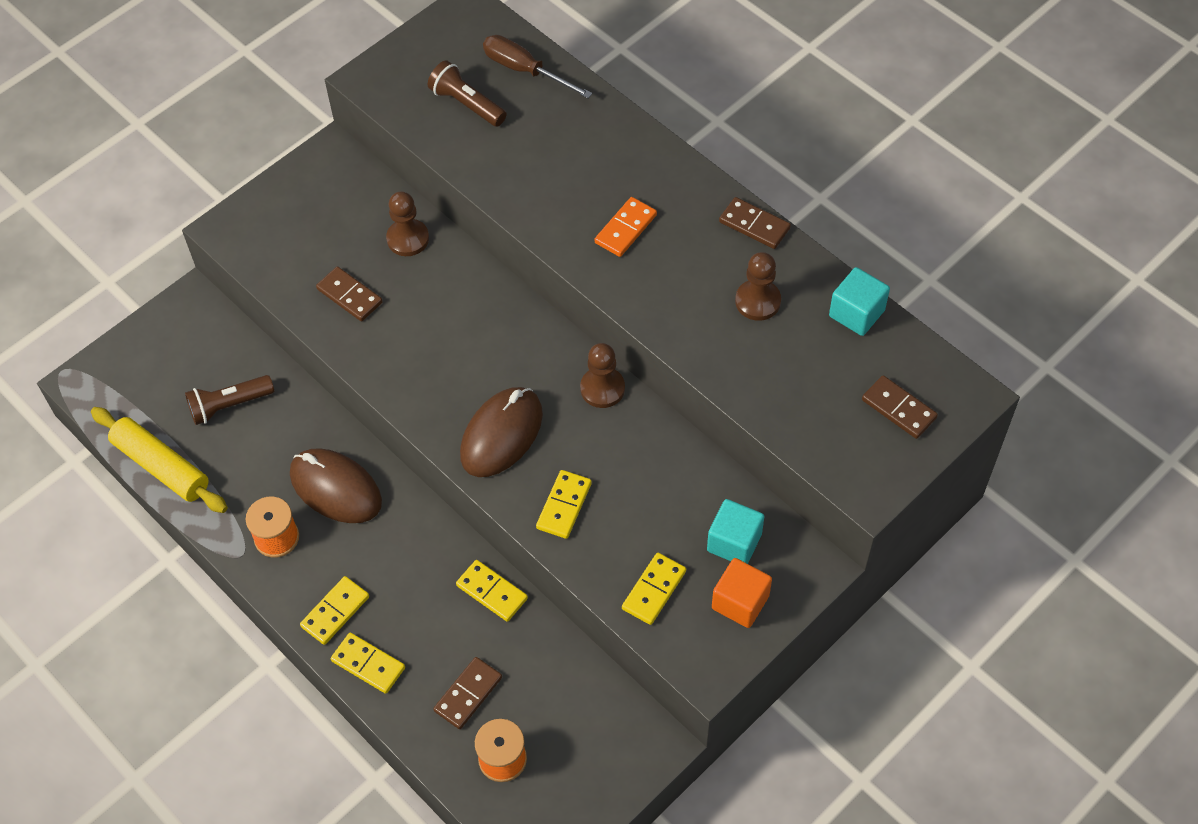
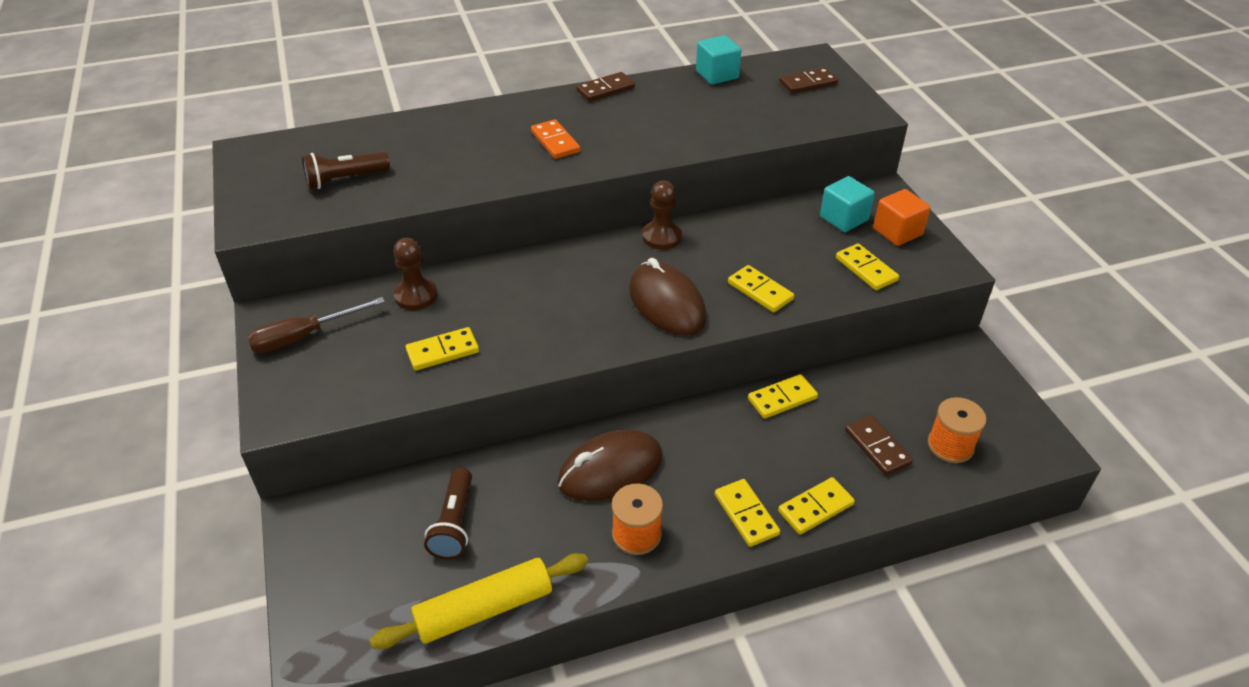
camera: 65 degrees left, 15 degrees down
brown domino [316,267,383,321] -> yellow domino [406,327,479,371]
brown screwdriver [483,35,592,98] -> brown screwdriver moved to [247,297,385,353]
brown pawn [735,252,781,321] -> none

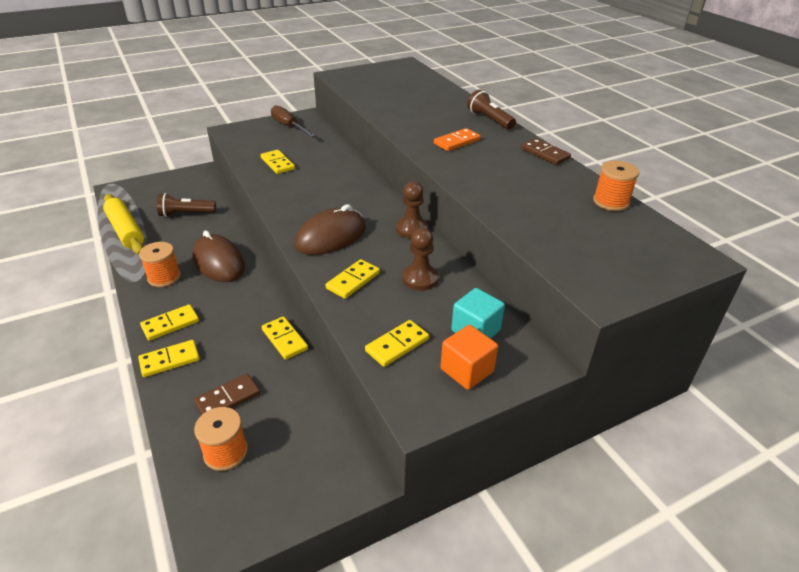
camera: 80 degrees right, 5 degrees down
brown flashlight [302,152,390,189] -> brown flashlight moved to [467,90,516,130]
brown pawn [394,238,438,310] -> brown pawn moved to [402,228,439,290]
turquoise cube [696,35,741,85] -> orange spool [593,161,639,211]
yellow domino [778,477,855,535] -> yellow domino turned 75 degrees counterclockwise [138,340,200,377]
brown domino [779,67,838,94] -> none

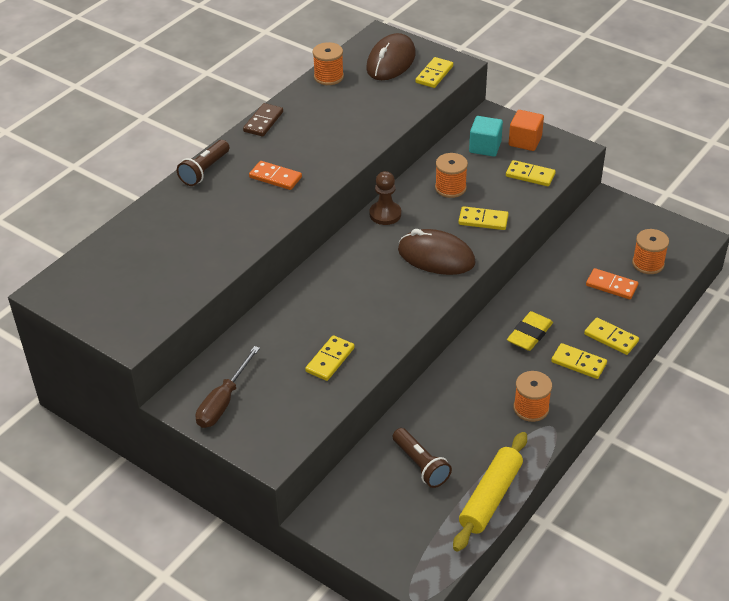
camera: 115 degrees left, 5 degrees up
brown mouse [193,230,245,282] -> brown mouse moved to [366,33,416,80]
brown domino [194,373,260,414] -> orange domino [586,268,638,300]
yellow domino [261,316,308,360] -> yellow domino moved to [415,57,453,88]
brown pawn [402,228,439,290] -> orange spool [435,153,468,198]
none -> yellow eraser [507,311,553,351]

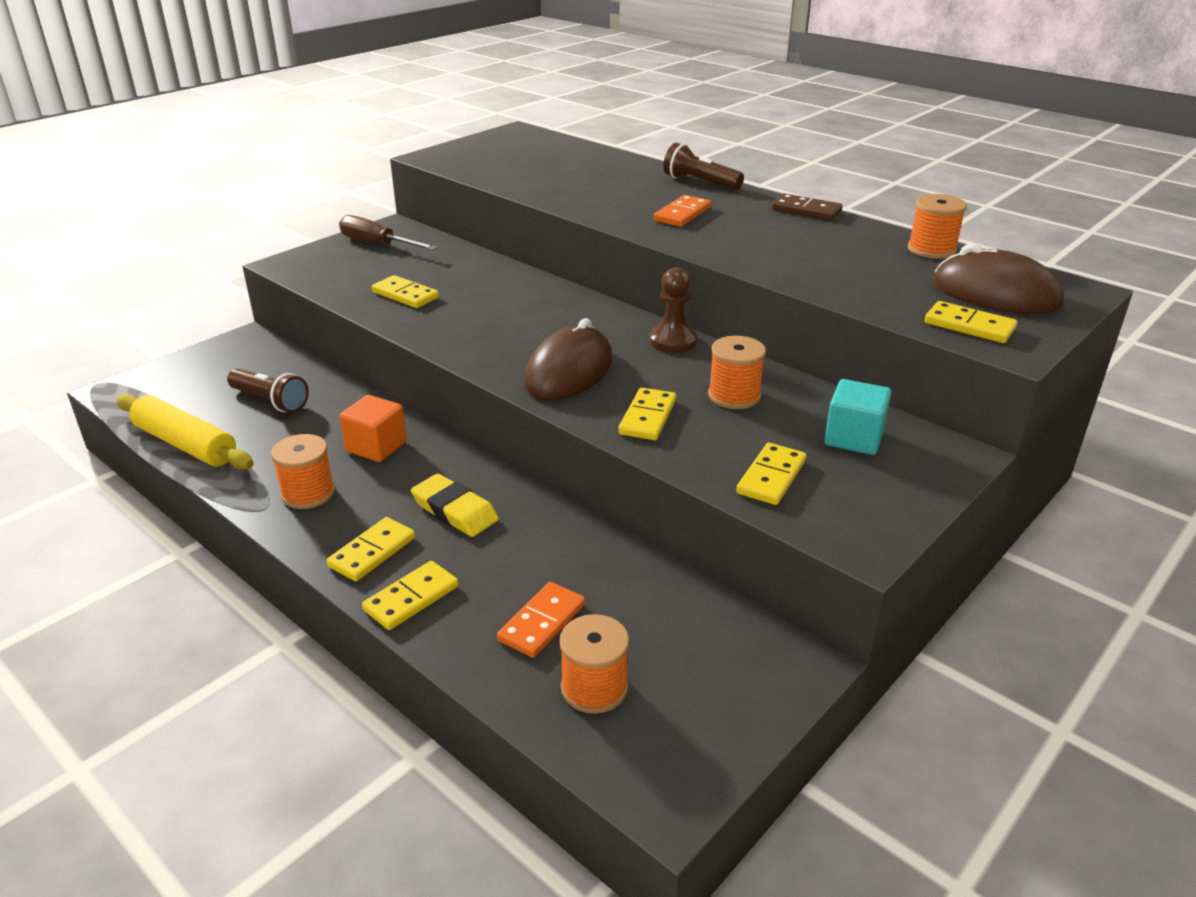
camera: 95 degrees right, 10 degrees down
brown flashlight [393,428,452,488] -> brown flashlight turned 120 degrees counterclockwise [227,369,309,413]
orange cube [509,110,544,151] -> orange cube moved to [339,395,407,462]

